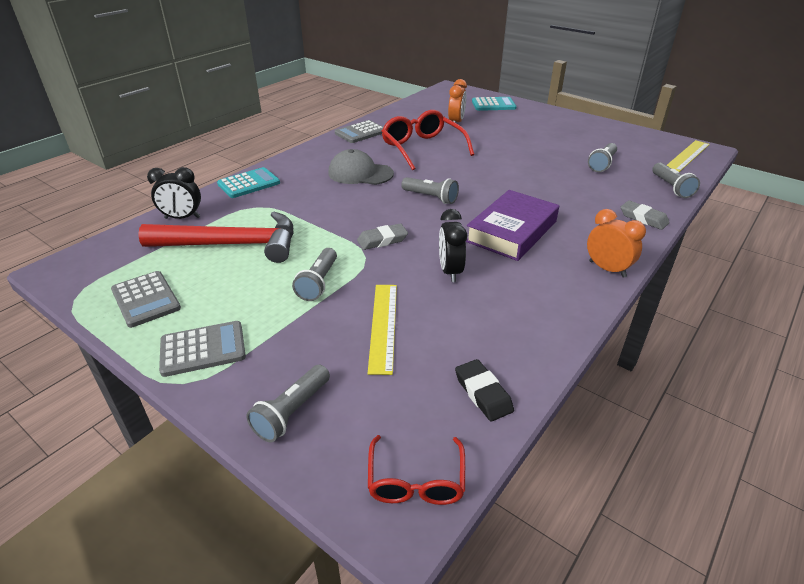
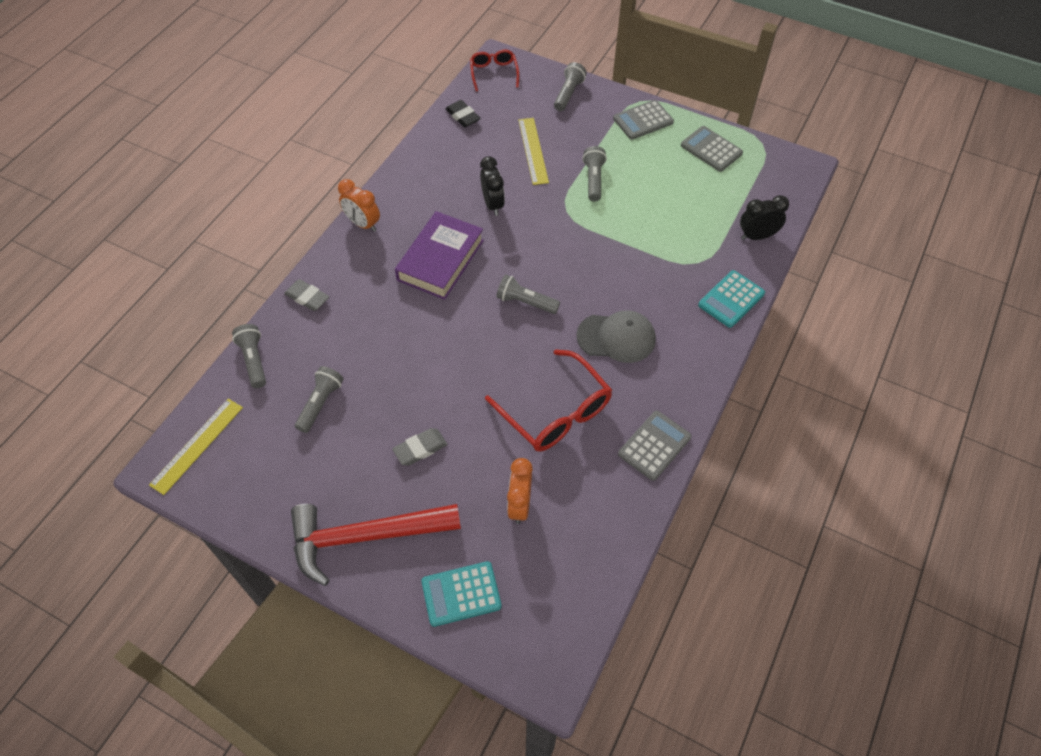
camera: 170 degrees right, 20 degrees up
red hammer [138,212,294,263] -> red hammer moved to [291,504,461,586]
grey eraser [357,224,408,250] -> grey eraser moved to [392,428,447,466]

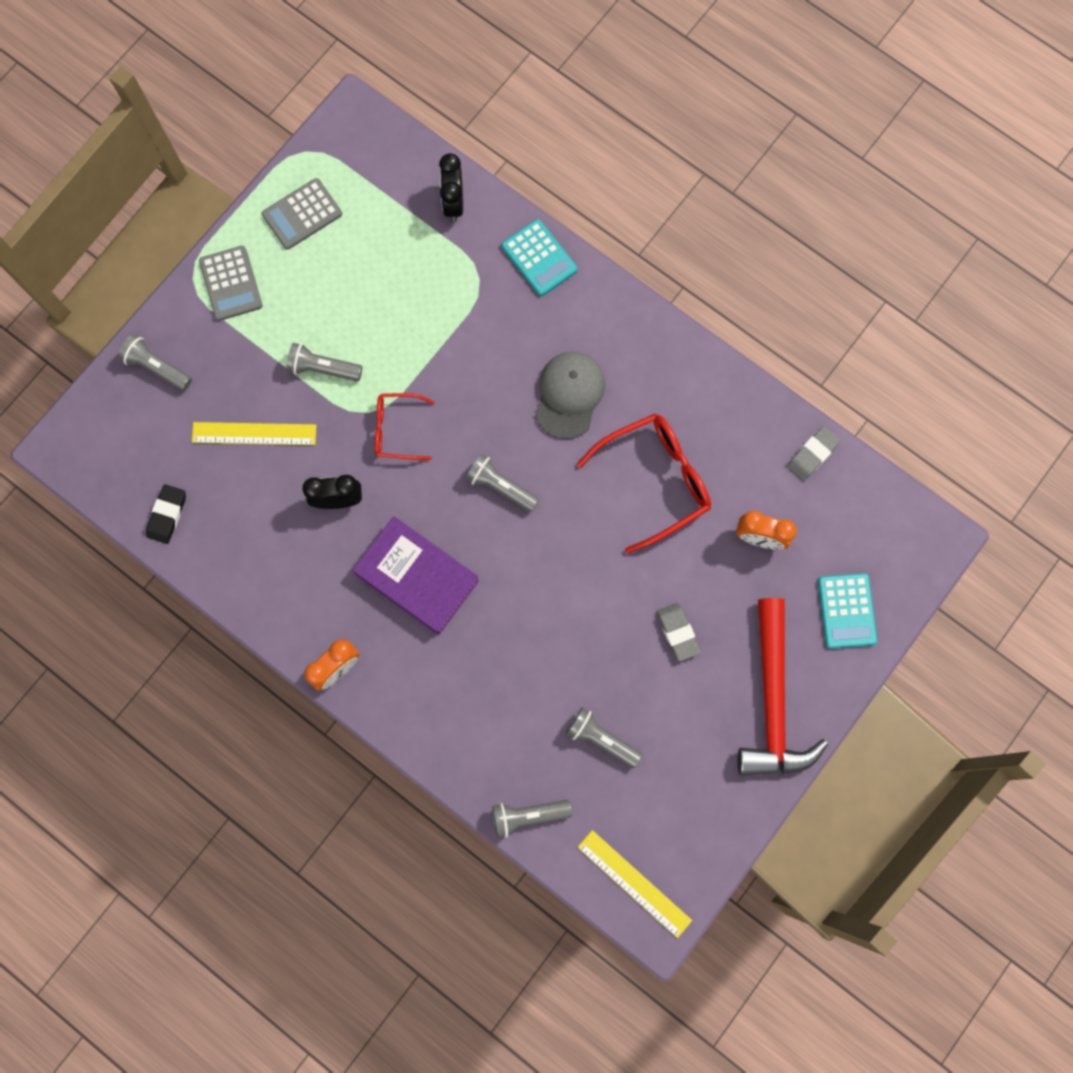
camera: 80 degrees left, 20 degrees up
grey eraser [284,279,329,311] -> grey eraser moved to [787,426,841,481]
black eraser [445,100,481,127] -> black eraser turned 45 degrees counterclockwise [146,484,186,544]
red glasses [470,50,519,91] -> red glasses moved to [375,393,434,460]
grey flashlight [496,274,560,314] -> grey flashlight turned 90 degrees clockwise [466,454,539,512]
grey calculator [618,410,692,481] -> none

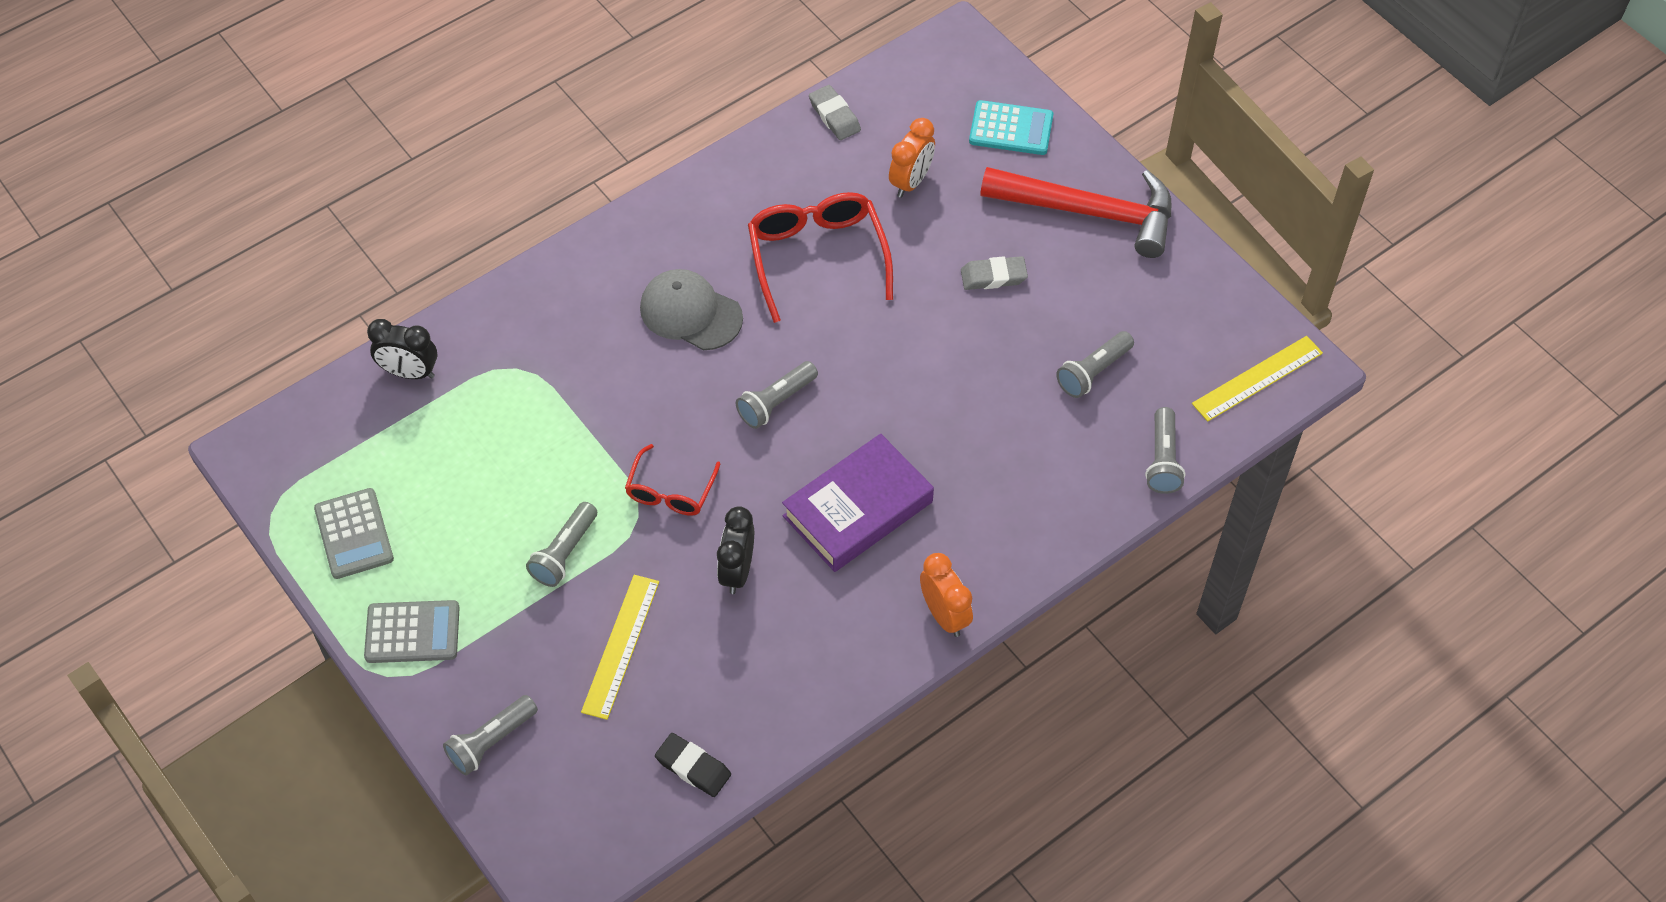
camera: 75 degrees left, 20 degrees down
turquoise calculator [502,219,578,296] -> none

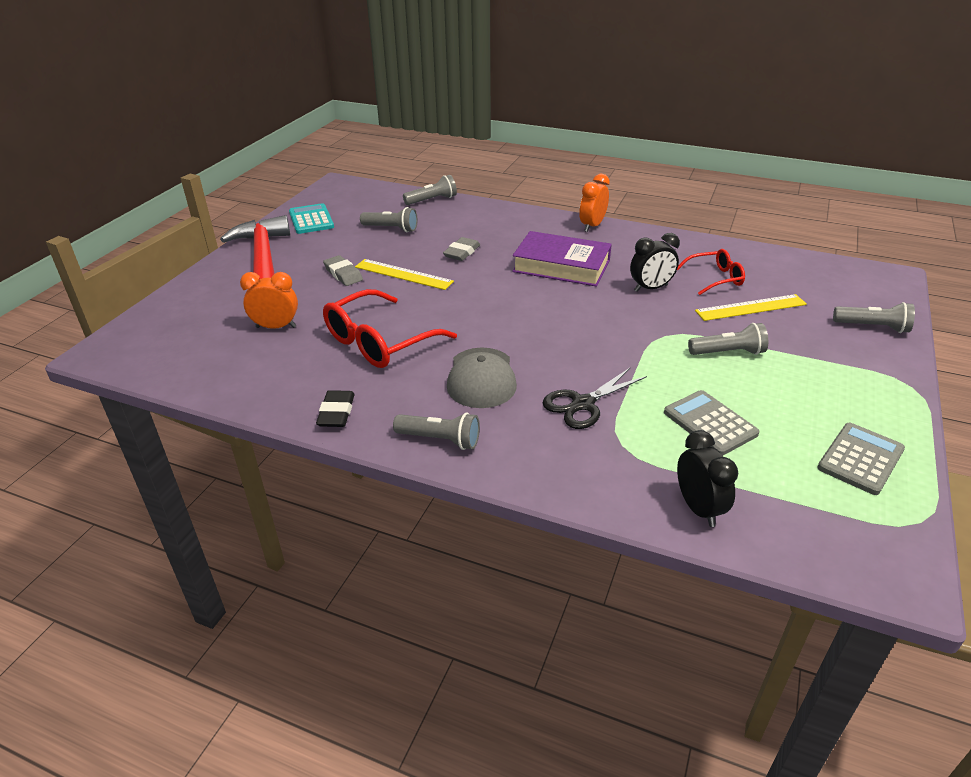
camera: 120 degrees left, 20 degrees down
grey calculator [364,600,460,663] -> grey calculator moved to [664,390,759,456]
red glasses [625,444,720,516] -> red glasses moved to [677,249,745,295]
black eraser [655,733,731,797] -> black eraser moved to [316,390,355,427]
grey flashlight [736,361,818,429] -> grey flashlight moved to [393,413,480,450]
grey eraser [809,85,861,140] -> grey eraser moved to [443,237,480,261]
turquoise calculator [969,100,1053,155] -> turquoise calculator moved to [289,203,334,234]
yellow ruler [1192,336,1323,421] -> yellow ruler moved to [355,259,454,290]
none -> black scissors [543,367,647,429]

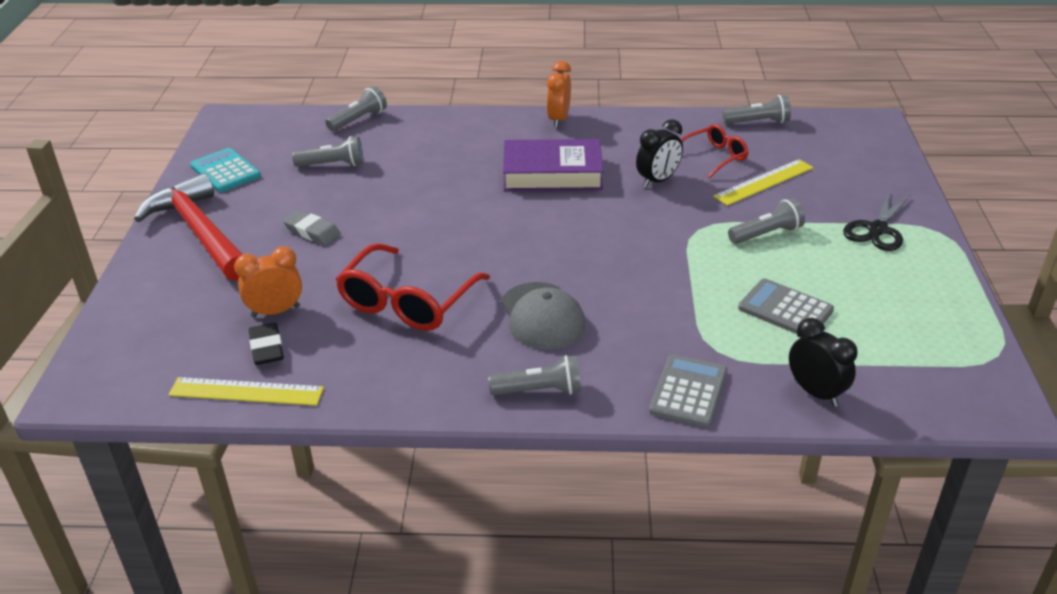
camera: 20 degrees left, 0 degrees up
black eraser [316,390,355,427] -> black eraser moved to [249,323,284,365]
yellow ruler [355,259,454,290] -> yellow ruler moved to [168,377,324,406]
grey eraser [443,237,480,261] -> none
black scissors [543,367,647,429] -> black scissors moved to [843,191,911,251]
grey calculator [817,423,905,495] -> grey calculator moved to [649,354,727,428]
grey flashlight [833,302,915,333] -> grey flashlight moved to [723,95,791,124]

